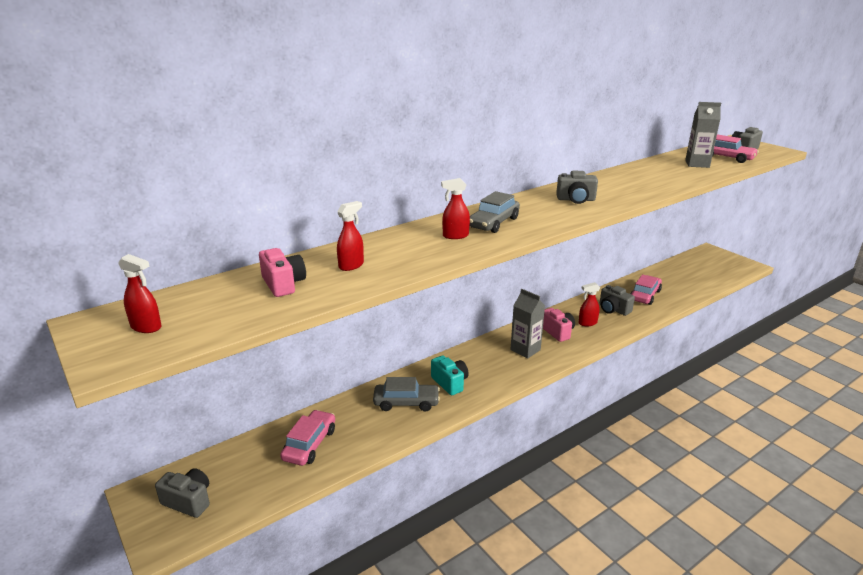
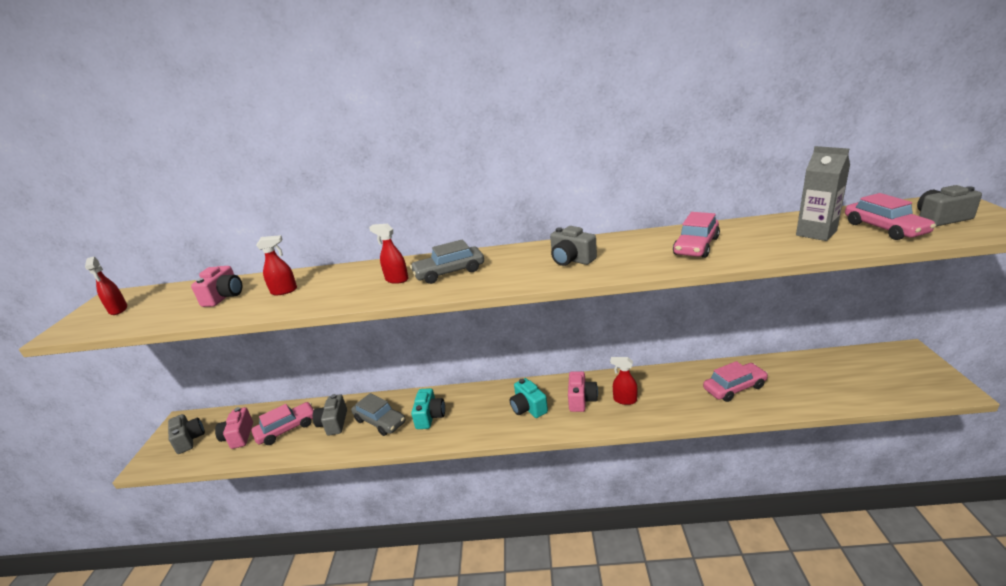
camera: 40 degrees right, 0 degrees up
grey carton [510,289,545,359] -> turquoise camera [510,378,548,418]
grey camera [600,285,635,316] -> grey camera moved to [313,394,347,436]
none -> pink camera [215,407,253,449]
none -> pink car [673,212,720,258]

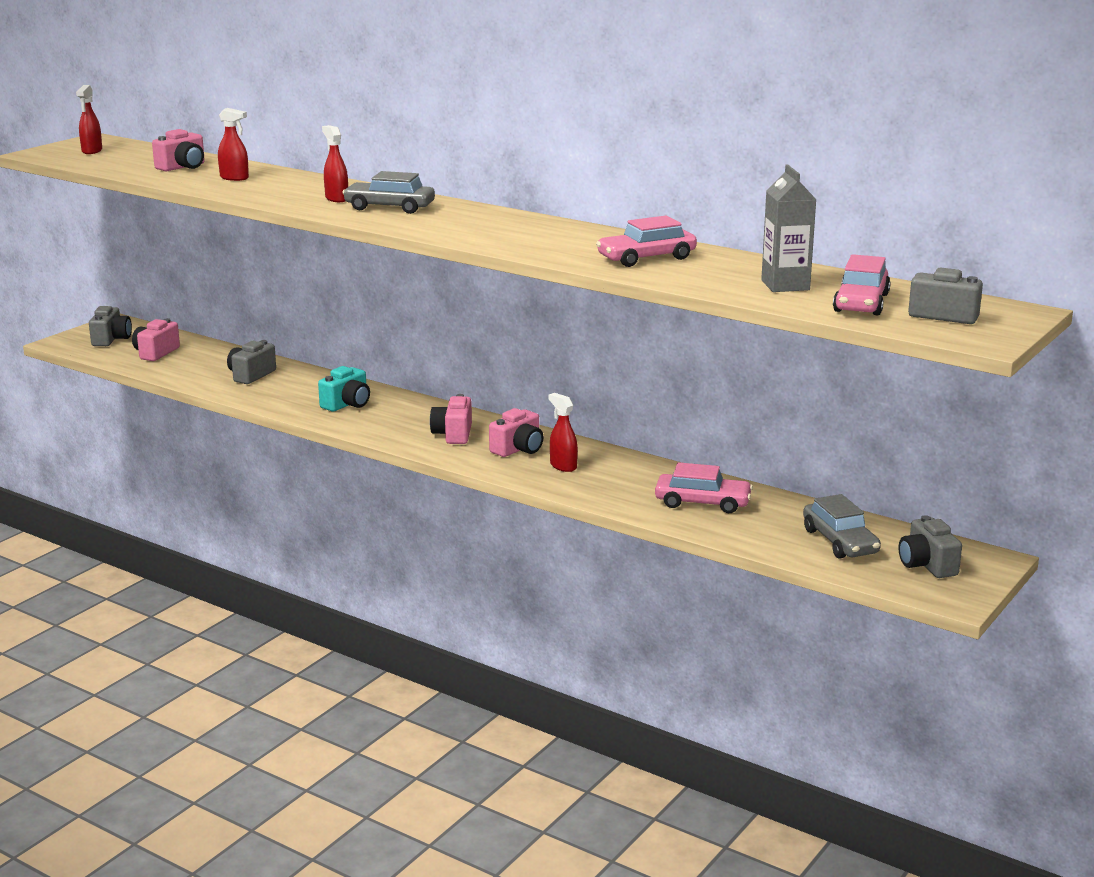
camera: 30 degrees right, 5 degrees down
pink car [251,402,314,445] -> none
grey car [351,393,405,436] -> grey car moved to [803,494,881,559]
turquoise camera [510,378,548,418] -> pink camera [430,394,472,444]
grey camera [550,226,597,266] -> grey camera moved to [899,515,962,578]

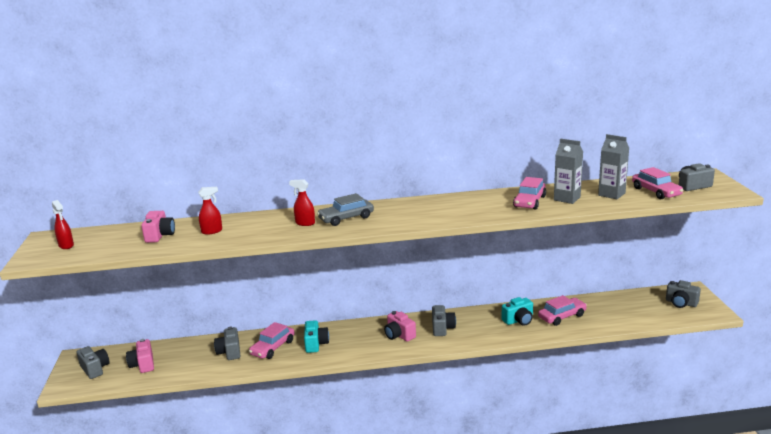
camera: 40 degrees left, 0 degrees up
pink camera [489,408,543,457] -> grey camera [432,305,456,336]
red spray bottle [549,393,578,472] -> none
grey car [803,494,881,559] -> none
none -> pink car [249,322,295,359]
none -> turquoise camera [502,297,533,326]
none -> grey carton [554,138,583,204]

